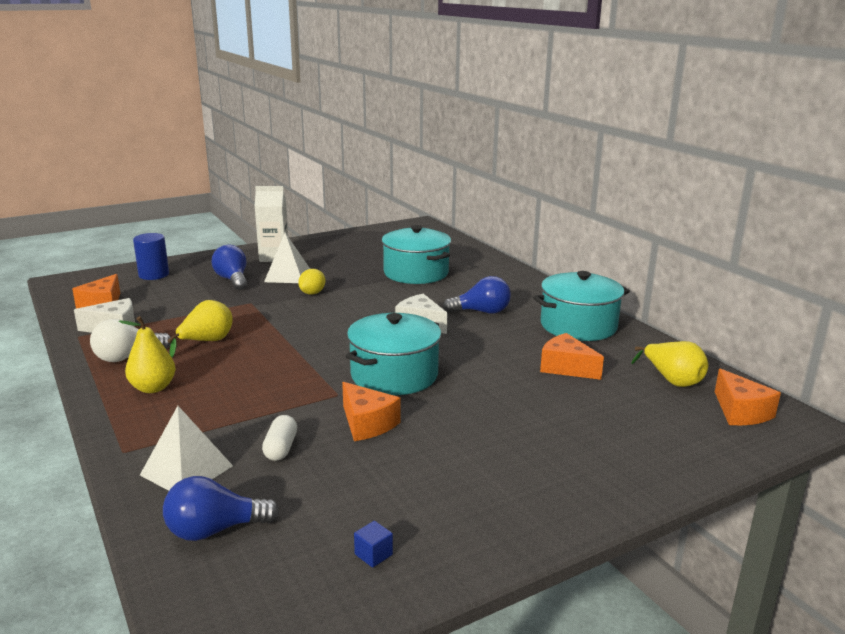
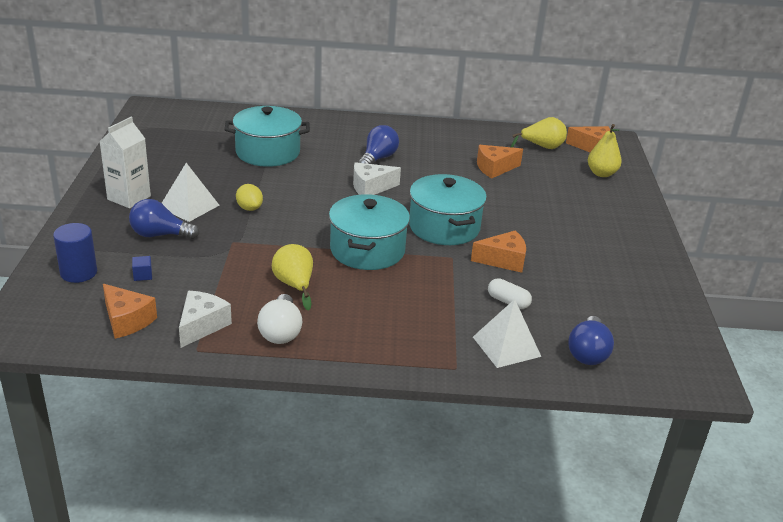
camera: 60 degrees left, 10 degrees up
yellow pear [119,316,176,393] -> yellow pear moved to [588,124,622,177]
blue cube [354,521,393,568] -> blue cube moved to [132,256,152,281]
turquoise pot [533,271,630,341] -> turquoise pot moved to [329,194,410,270]

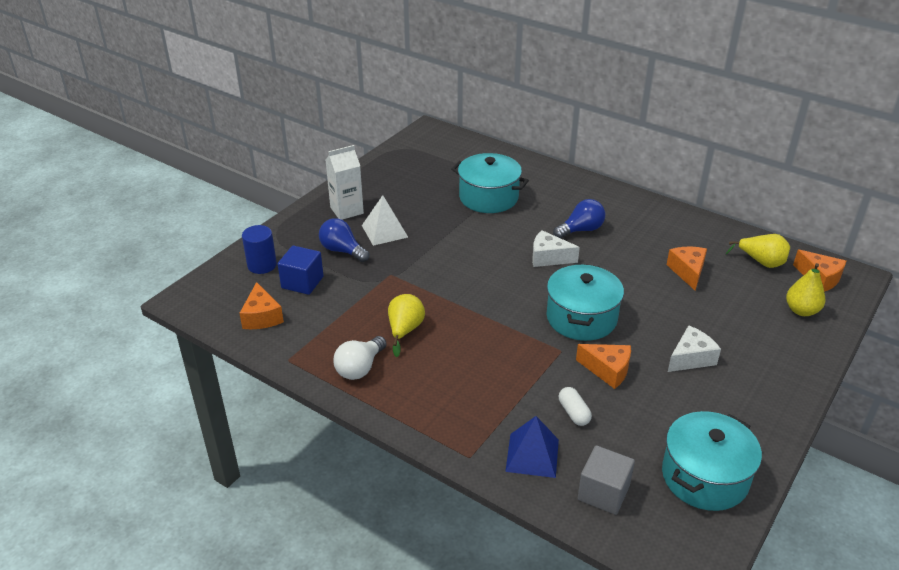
camera: 35 degrees right, 5 degrees up
blue cube [132,256,152,281] -> blue cube [278,245,324,295], size x2.16
white cheese [179,291,232,348] -> white cheese moved to [668,325,721,372]
yellow lemon [236,184,263,211] -> none
turquoise pot [329,194,410,270] -> turquoise pot moved to [662,411,762,511]
white pyramid [473,299,541,368] -> blue pyramid [505,416,559,478]
orange cheese [477,145,523,178] -> orange cheese turned 75 degrees clockwise [667,247,707,290]
blue light bulb [568,316,614,365] -> grey cube [578,445,635,515]

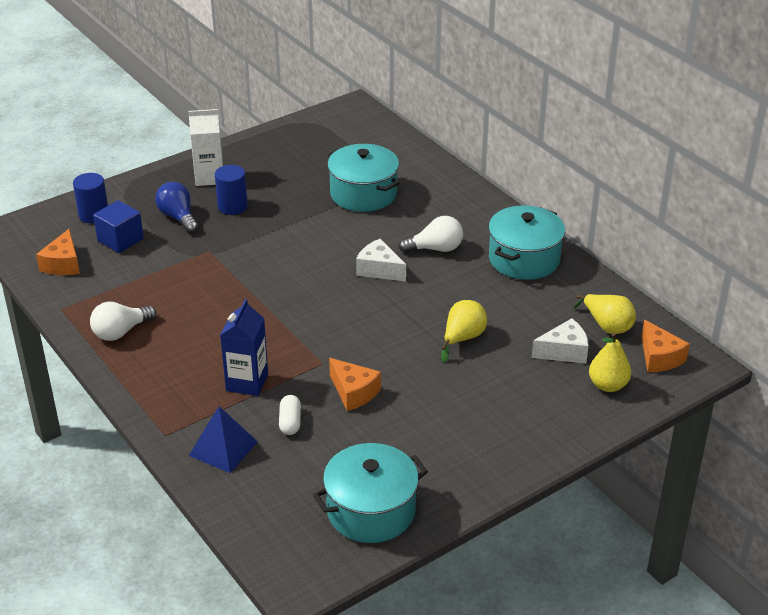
camera: 20 degrees right, 0 degrees up
white pyramid [362,195,408,246] -> blue cylinder [215,165,248,215]
yellow pear [388,294,425,357] -> yellow pear moved to [441,300,487,363]
turquoise pot [546,264,624,341] -> turquoise pot moved to [488,205,565,280]
blue light bulb [553,199,605,238] -> white light bulb [399,216,463,253]
grey cube [578,445,635,515] -> none
orange cheese [667,247,707,290] -> none
white cheese [668,325,721,372] -> white cheese moved to [532,318,589,363]
none -> blue carton [220,299,268,396]

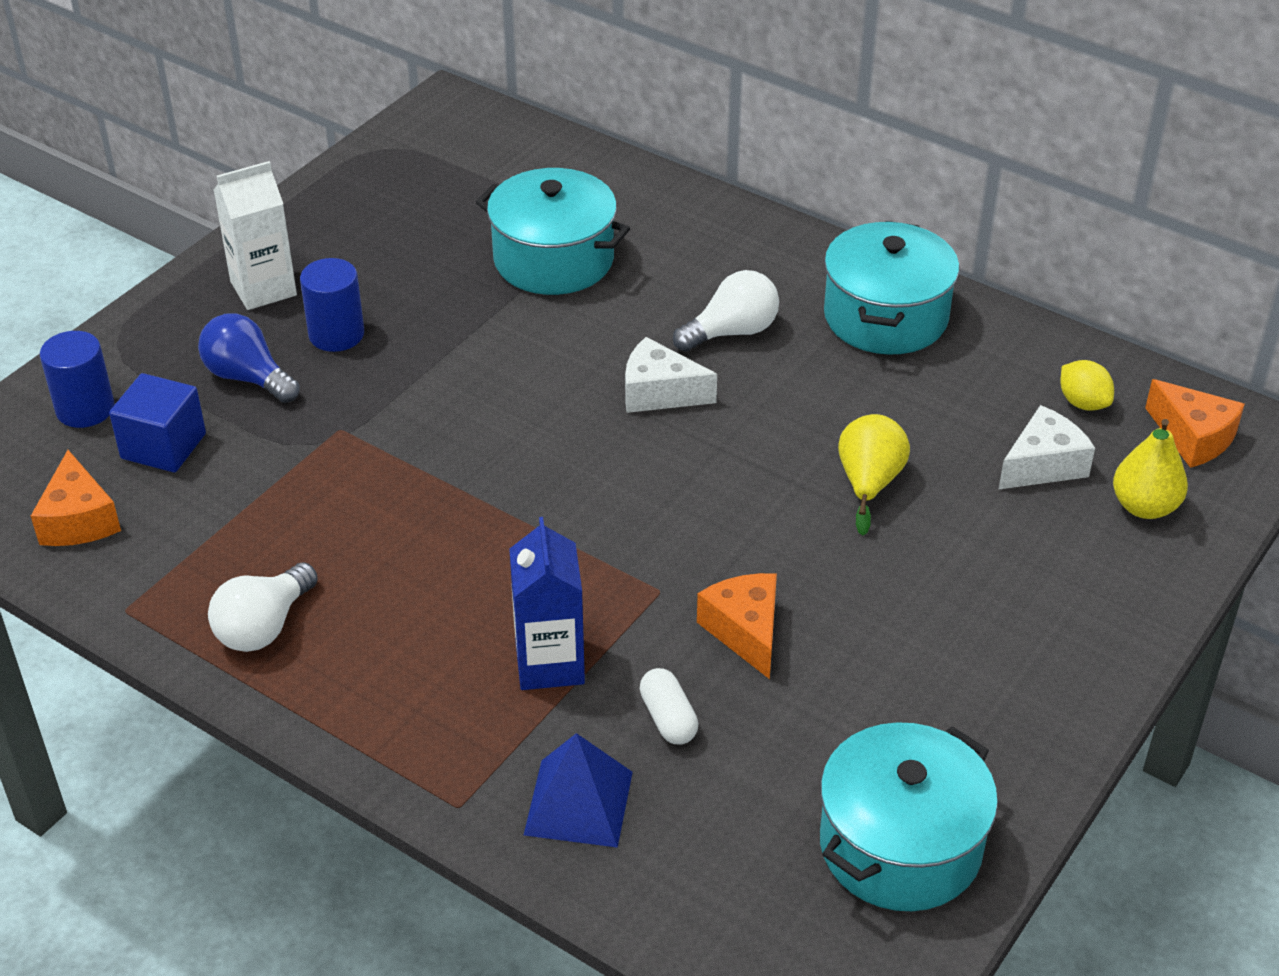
camera: 20 degrees left, 5 degrees up
orange cheese [329,358,381,411] -> orange cheese turned 135 degrees counterclockwise [697,573,777,679]
yellow pear [573,294,636,334] -> yellow lemon [1060,360,1114,411]

